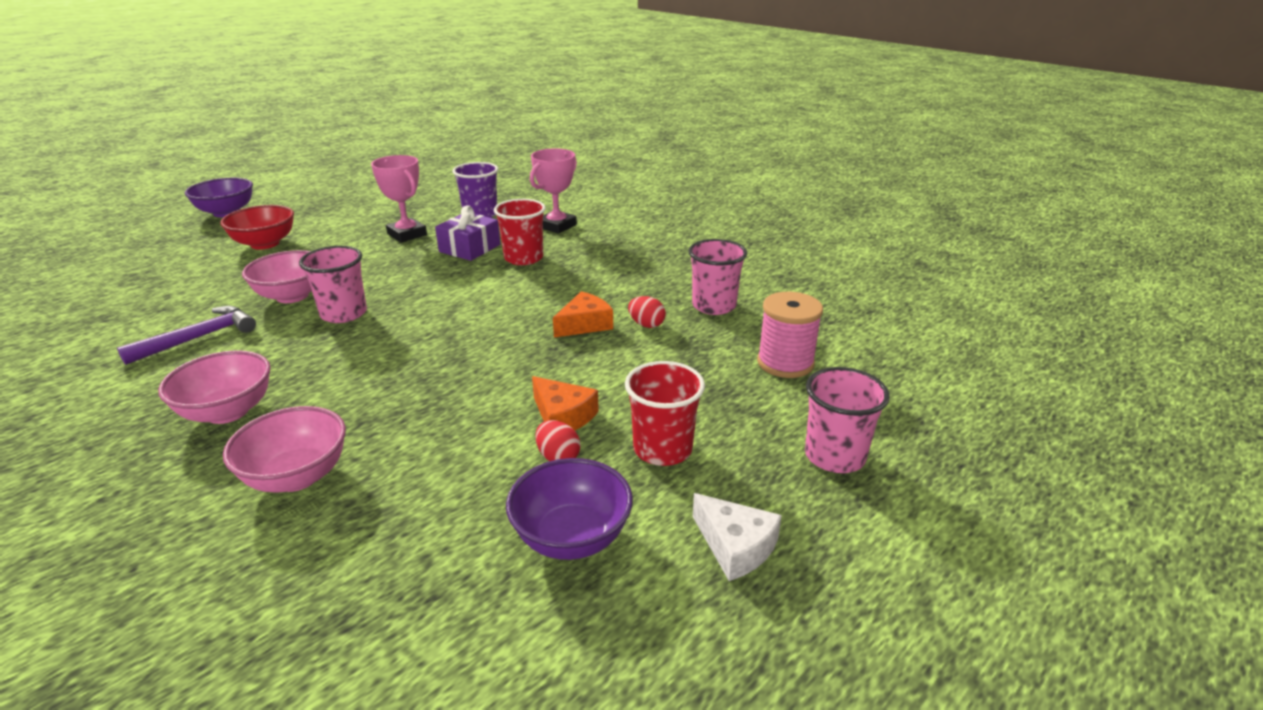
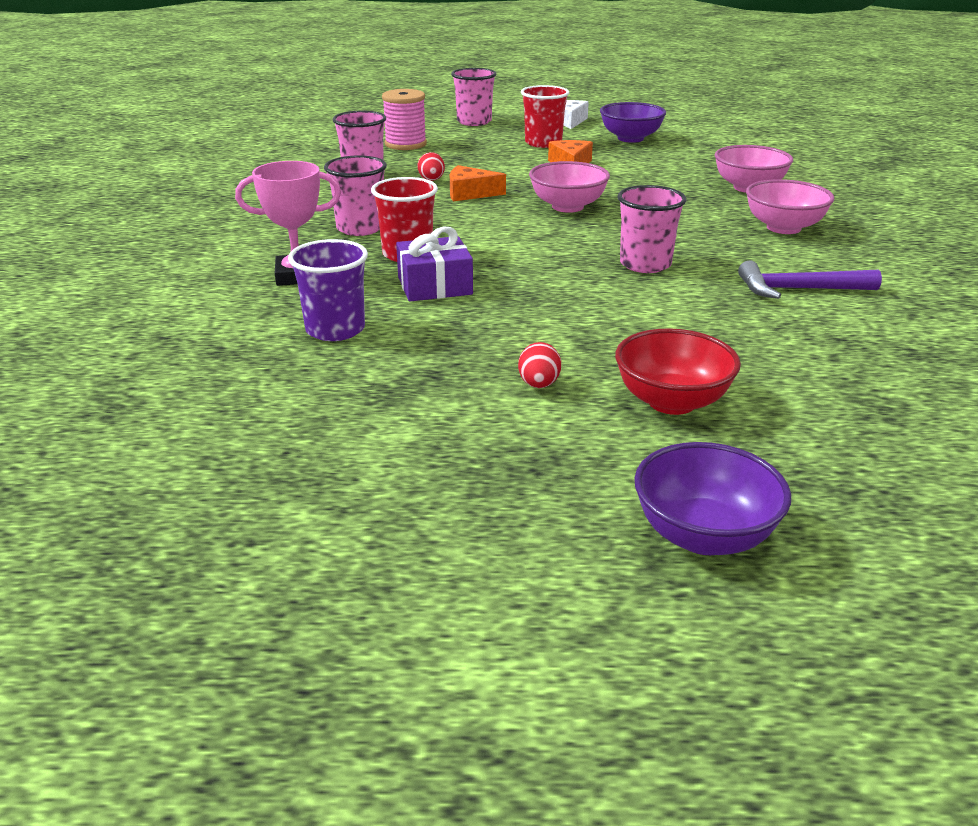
camera: 135 degrees left, 0 degrees up
pink bowl [242,250,312,303] -> pink bowl moved to [529,161,610,213]
pink trophy [371,155,427,242] -> none
red egg [535,420,580,461] -> red egg moved to [518,342,561,388]
none -> pink cup [324,155,387,236]

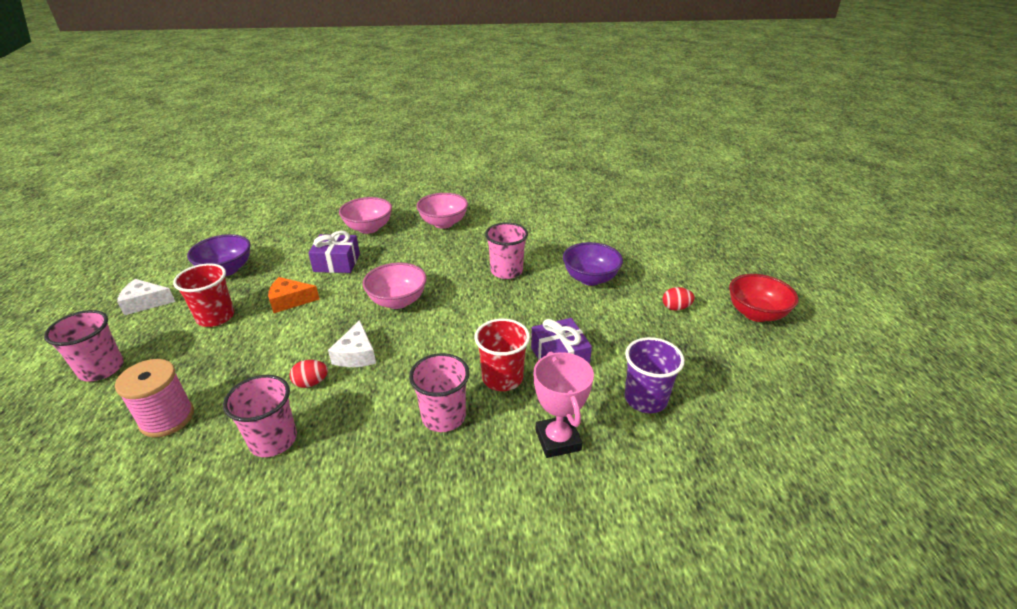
camera: 95 degrees left, 5 degrees up
orange cheese [450,165,506,201] -> white cheese [328,320,376,367]
red bowl [615,328,741,415] -> red bowl moved to [729,274,799,322]
purple bowl [634,442,791,555] -> purple bowl moved to [563,242,623,286]
purple hammer [738,260,882,299] -> none
none -> purple gift [308,231,360,273]

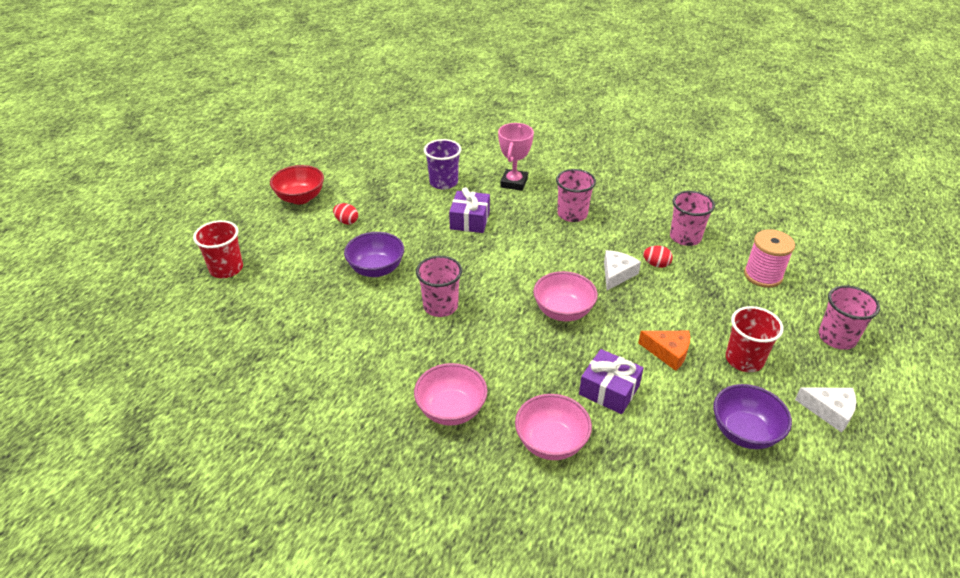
camera: 150 degrees left, 5 degrees up
red cup [475,319,530,391] -> red cup moved to [193,220,243,278]

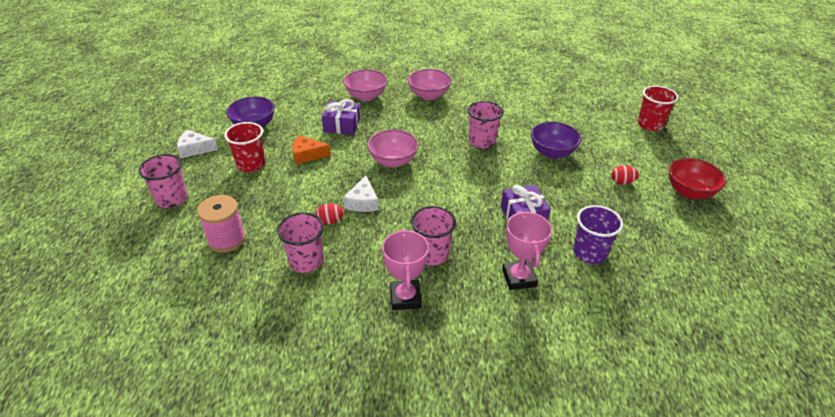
camera: 155 degrees right, 0 degrees up
none -> pink trophy [382,229,429,310]

